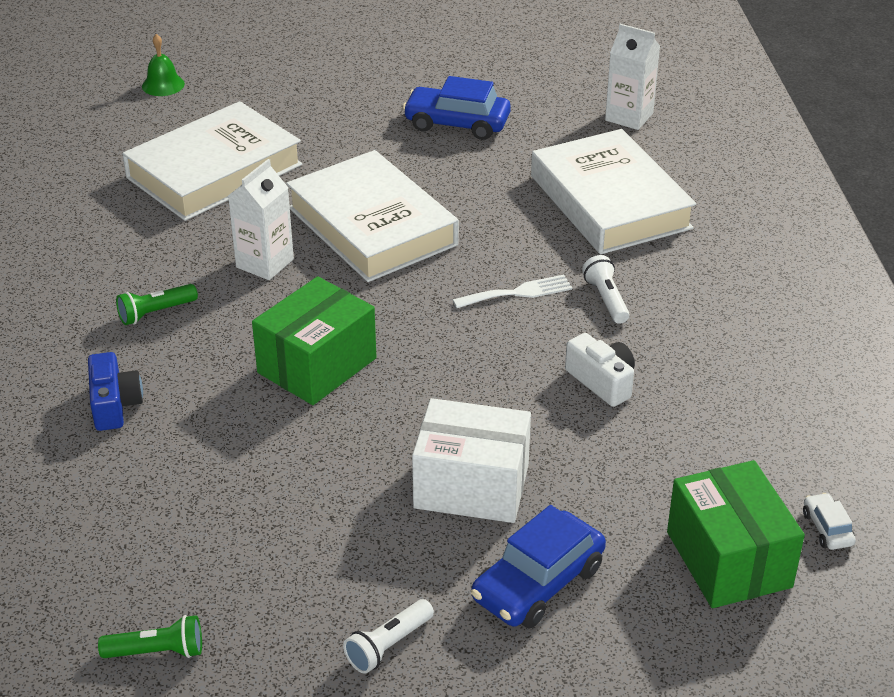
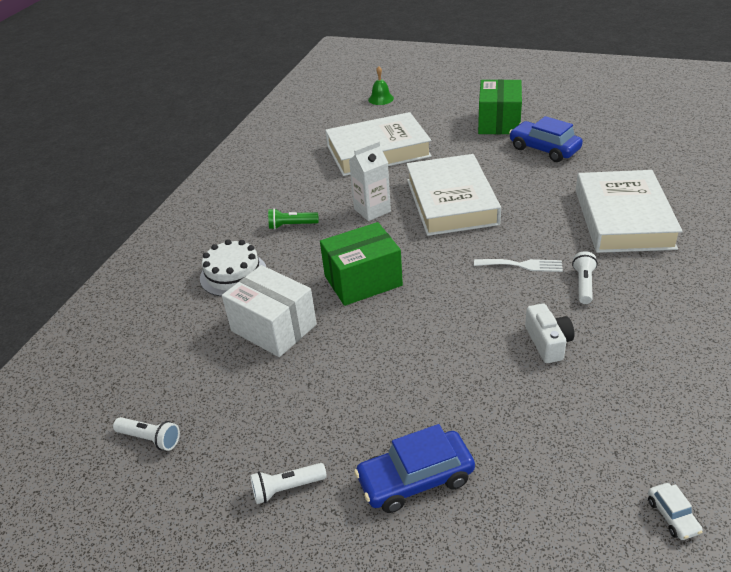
camera: 30 degrees right, 0 degrees up
blue camera [88,352,143,431] -> white cake [200,239,266,297]
green flashlight [98,615,202,658] -> white flashlight [113,417,180,451]
white box [412,398,531,523] -> white box moved to [222,265,317,357]
white carton [605,24,660,130] -> none
green box [667,460,805,608] -> green box moved to [478,79,522,134]
white car [803,493,856,550] -> white car turned 150 degrees clockwise [648,483,703,540]

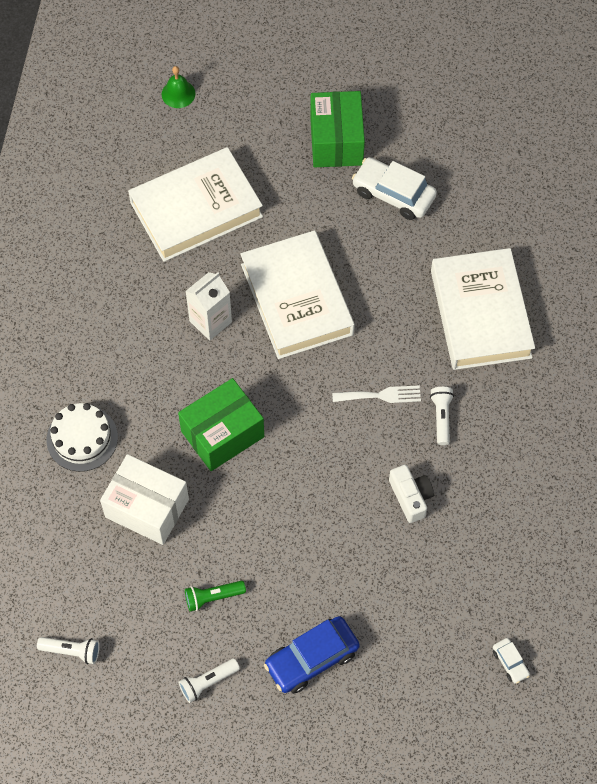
camera: 15 degrees left, 25 degrees up
green flashlight [268,208,319,230] -> green flashlight moved to [185,581,246,612]
blue car [509,116,583,162] -> white car [352,157,437,220]

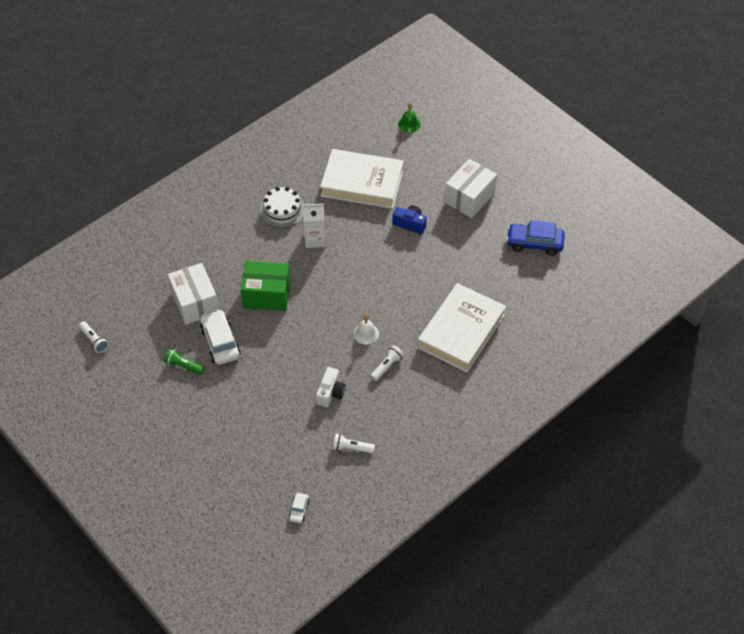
camera: 40 degrees right, 10 degrees down
white cake [46,403,118,472] -> white cake moved to [260,187,304,228]
white flashlight [179,659,240,703] -> white flashlight moved to [333,434,375,453]
white book [240,230,355,359] -> none
blue car [264,616,360,694] -> blue car moved to [506,220,565,256]
green box [310,91,365,167] -> white box [444,159,497,218]
white fork [332,385,421,403] -> white bell [354,314,379,344]
white car [352,157,437,220] -> white car moved to [200,310,241,365]
none -> blue camera [392,205,427,234]

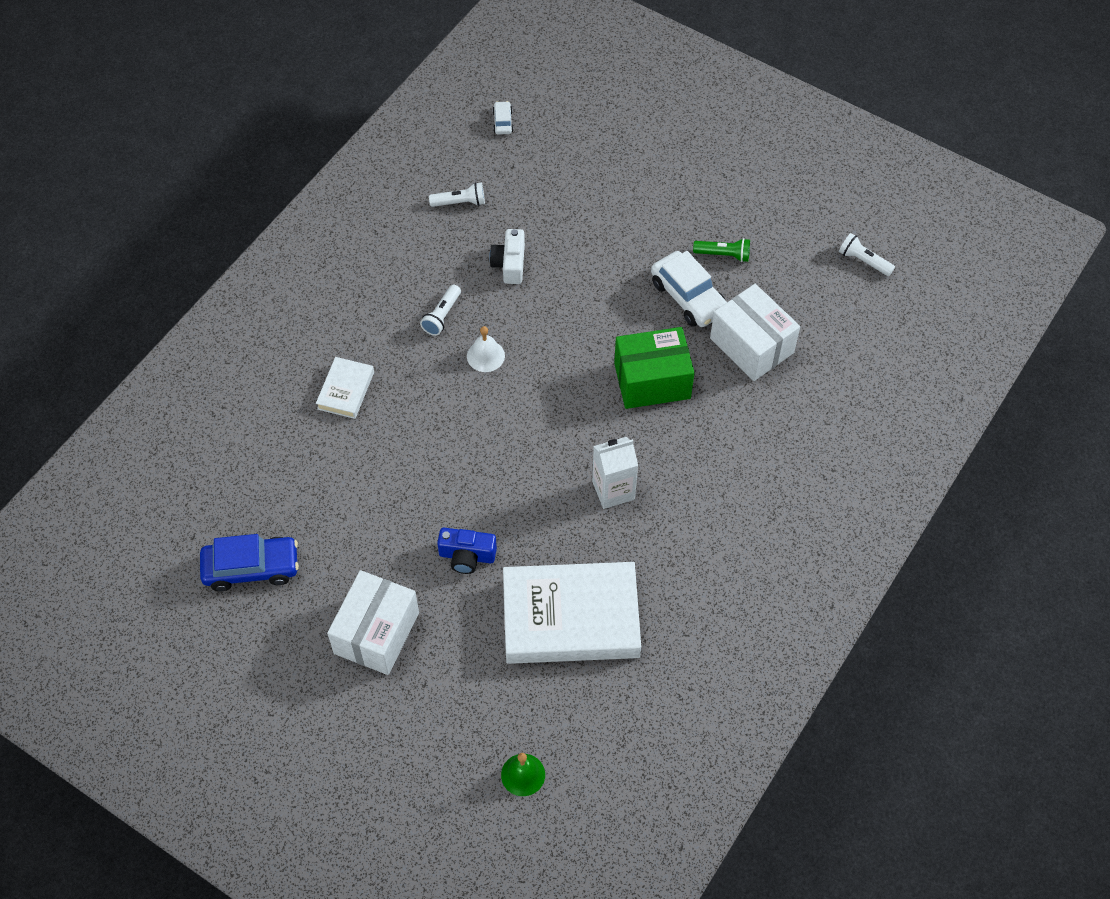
camera: 165 degrees right, 5 degrees up
white cake [260,187,304,228] -> none
white book [418,283,506,372] -> white book [316,357,374,419], size x0.47

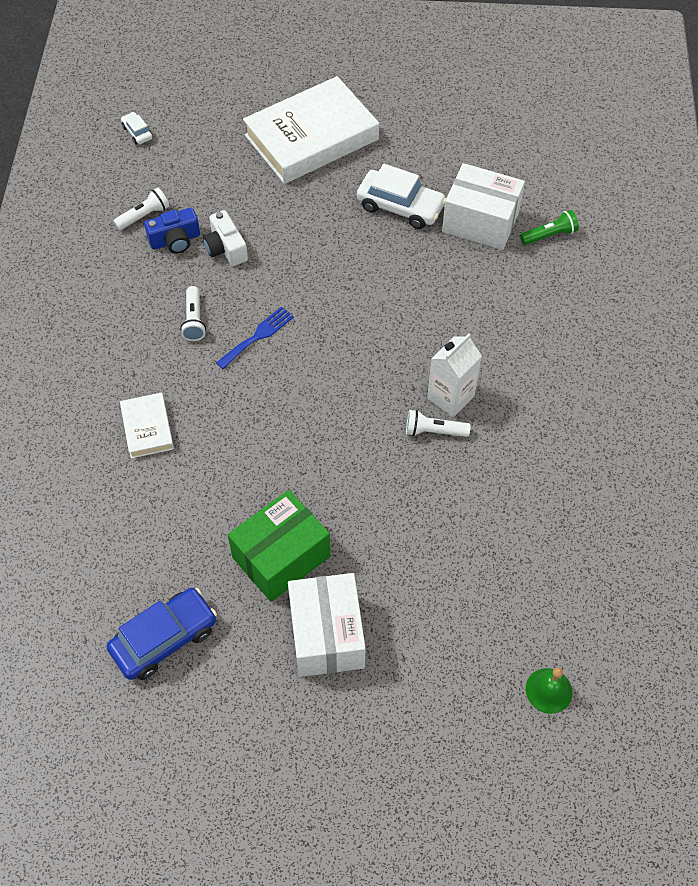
camera: 30 degrees left, 0 degrees up
blue camera [437,528,497,574] -> blue camera moved to [144,208,200,253]
white bell [467,326,505,372] -> blue fork [216,306,294,369]
white book [503,562,641,664] -> white book moved to [243,76,379,184]
green box [614,327,695,409] -> green box moved to [228,490,330,602]
green flashlight [693,238,750,262] -> green flashlight moved to [520,210,579,245]
white flashlight [839,233,895,276] -> white flashlight moved to [406,410,471,437]

